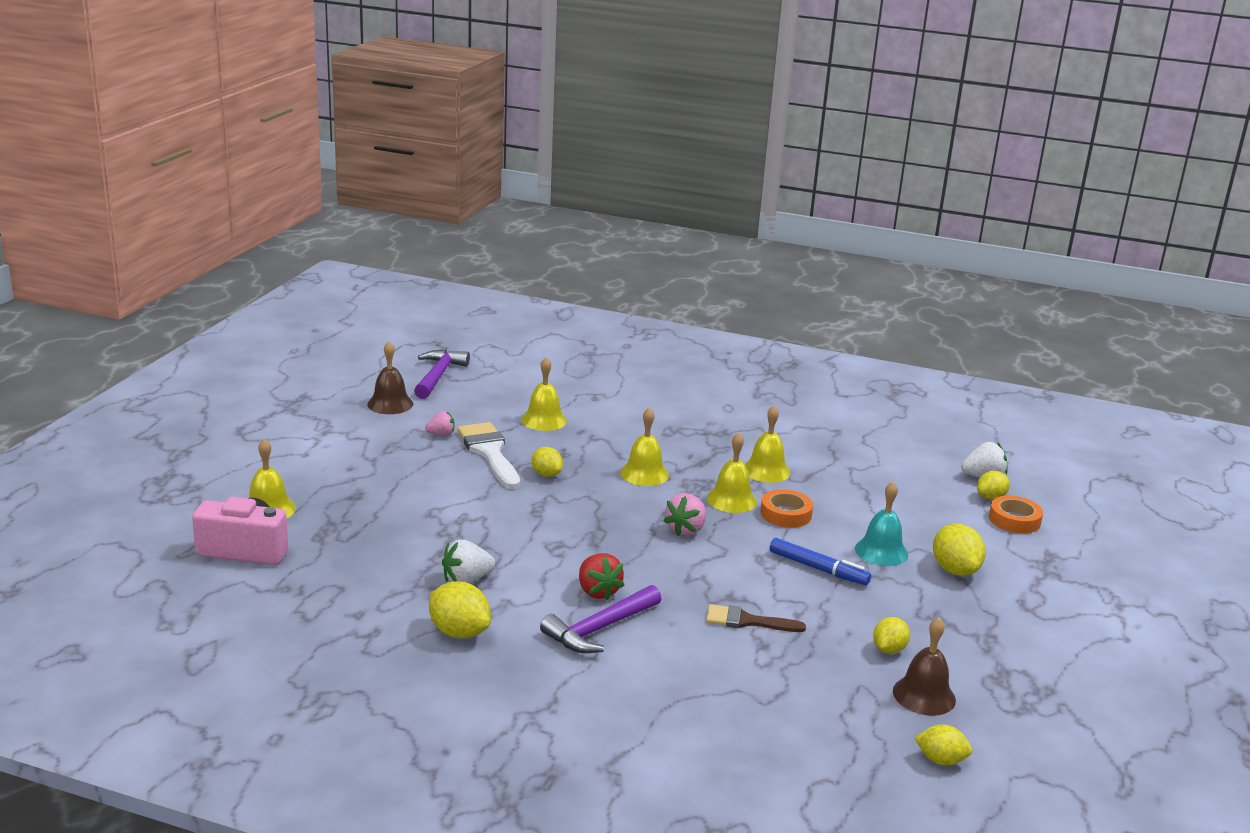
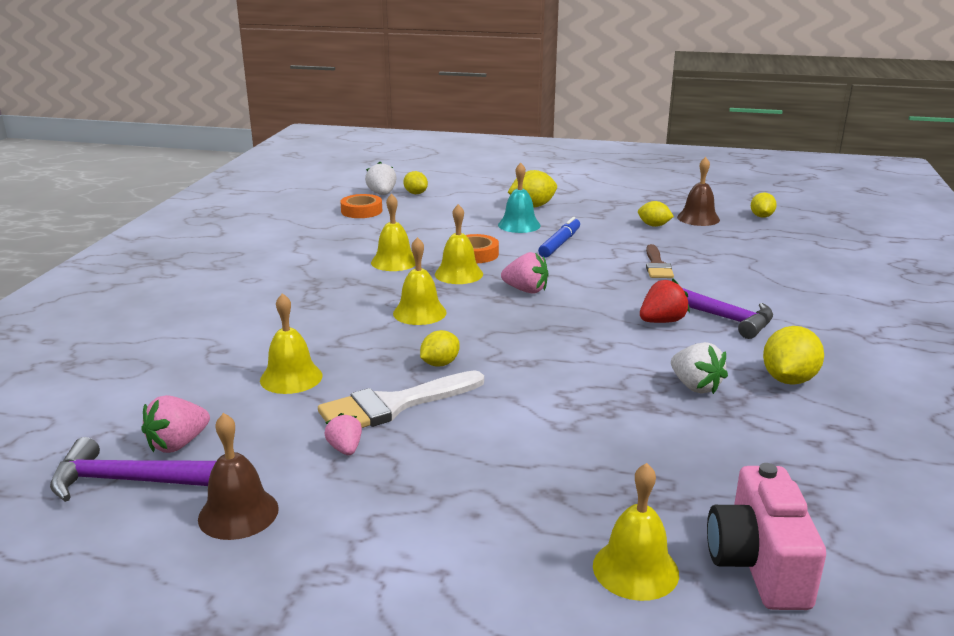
camera: 95 degrees left, 0 degrees up
orange tape [989,495,1043,534] -> orange tape moved to [340,194,382,218]
none -> pink strawberry [141,395,210,453]

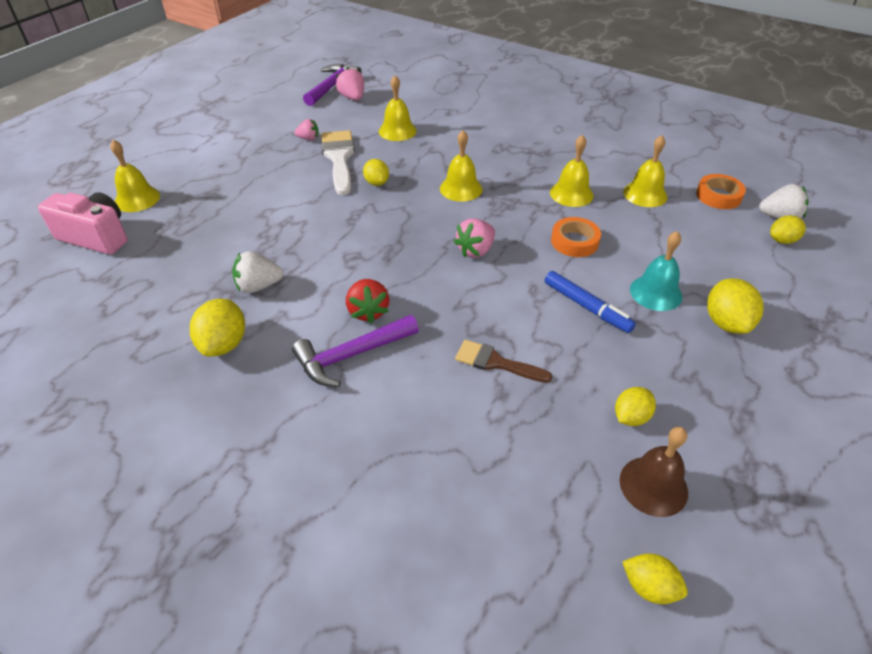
camera: 110 degrees right, 20 degrees up
brown bell [198,413,279,540] -> none
yellow bell [435,204,483,284] -> yellow bell moved to [623,135,667,207]
yellow lemon [763,326,824,385] -> yellow lemon turned 45 degrees clockwise [190,299,245,356]

